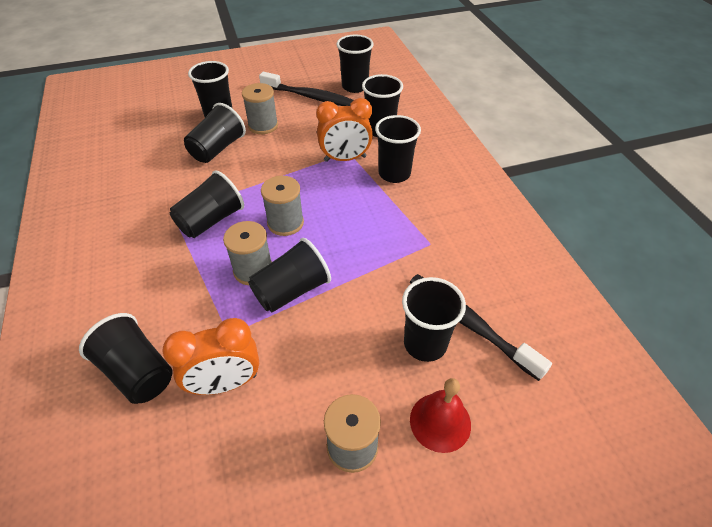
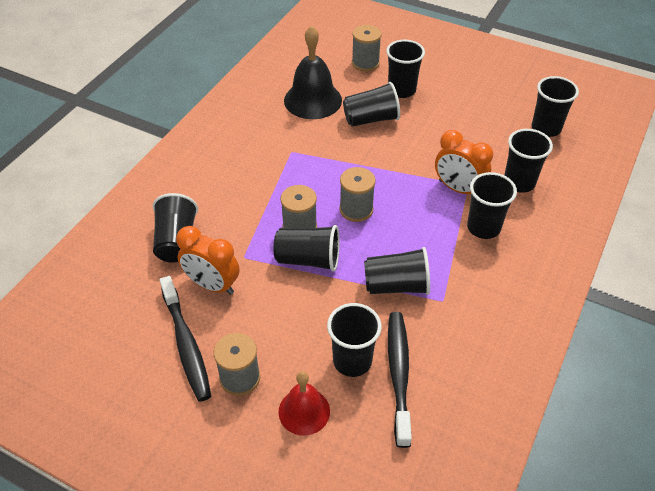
camera: 45 degrees right, 0 degrees up
black cup [170,170,244,238] -> black cup moved to [364,247,430,295]
grey spool [242,83,278,134] -> grey spool moved to [352,25,381,72]
black toothbrush [259,72,354,106] -> black toothbrush moved to [159,276,211,402]
none -> black bell [284,25,342,119]

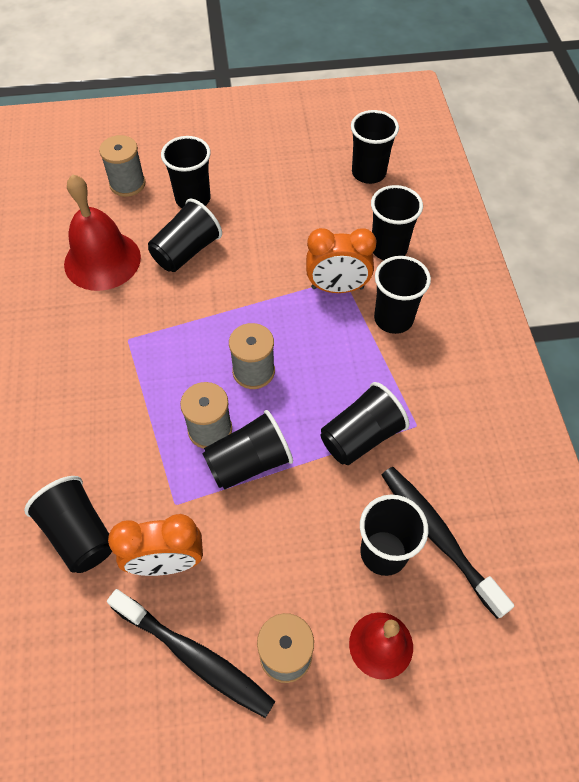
camera: 35 degrees left, 10 degrees up
black bell [284,25,342,119] -> red bell [64,174,141,291]

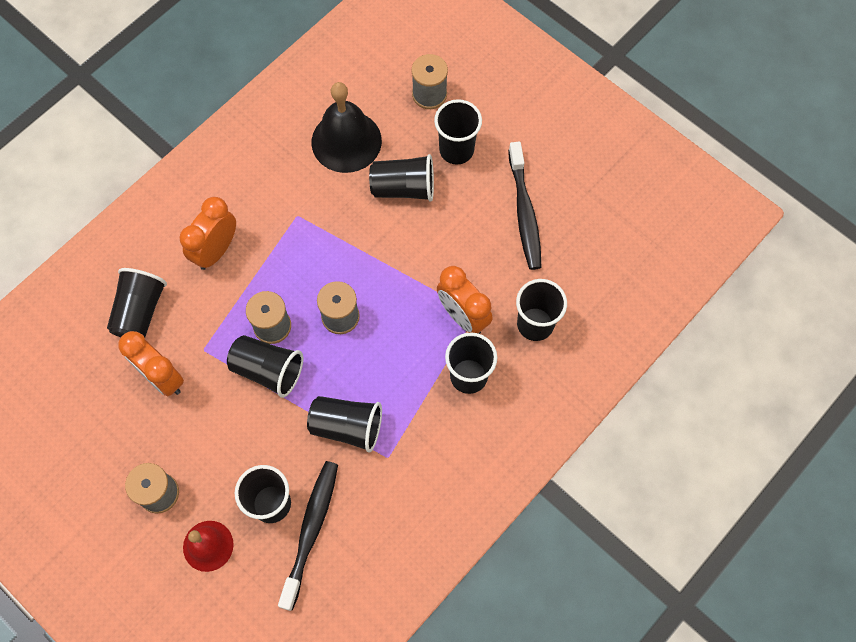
camera: 50 degrees right, 10 degrees up
red bell [64,174,141,291] -> black bell [312,82,382,173]
black toothbrush [107,589,275,718] -> black toothbrush moved to [508,142,542,270]
black cup [351,110,399,184] -> none
none -> orange clock [179,197,236,270]

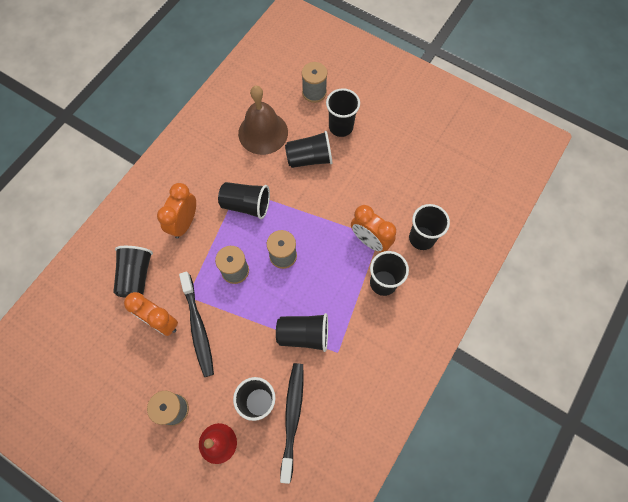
camera: 10 degrees left, 0 degrees up
black cup [227,335,303,398] -> black cup moved to [218,182,270,219]
black bell [312,82,382,173] -> brown bell [238,86,288,155]
black toothbrush [508,142,542,270] -> black toothbrush moved to [179,272,214,377]

